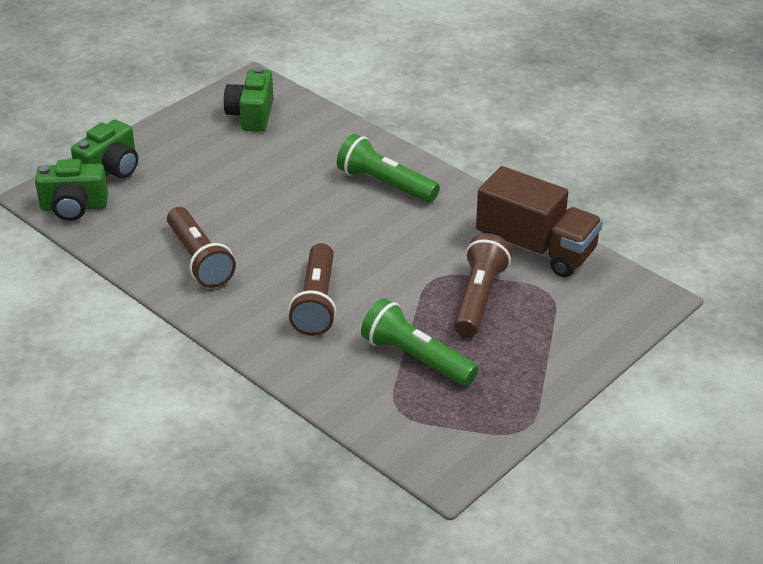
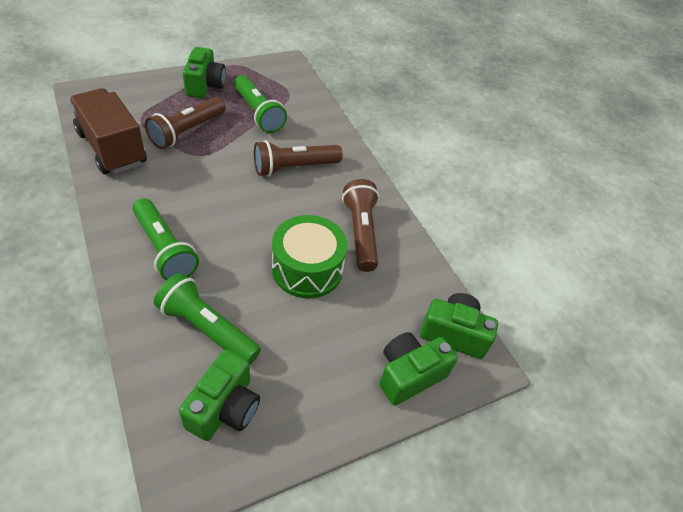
camera: 165 degrees left, 10 degrees up
brown flashlight [288,243,336,336] -> brown flashlight turned 135 degrees counterclockwise [254,140,343,177]
none -> green flashlight [154,273,261,365]
none -> green camera [183,47,226,98]
none -> green drum [272,215,347,299]

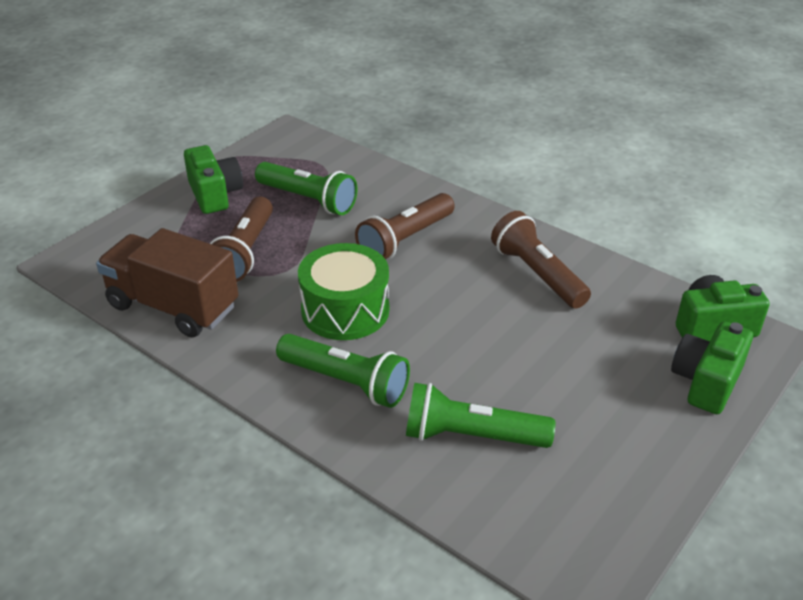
camera: 20 degrees left, 10 degrees down
green camera [179,349,260,441] -> none
green drum [272,215,347,299] -> green drum moved to [298,243,389,340]

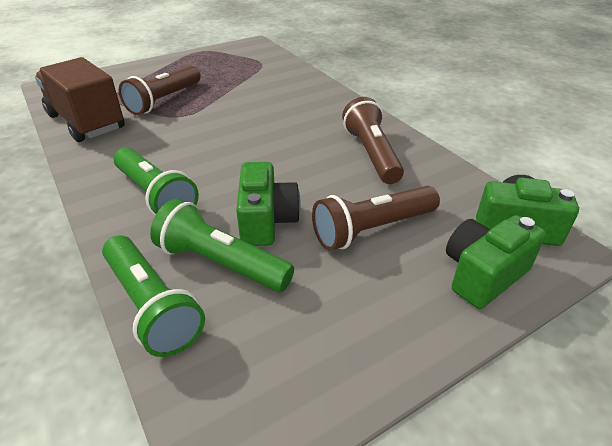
camera: 20 degrees right, 0 degrees up
green camera [184,145,243,214] -> green camera moved to [236,162,301,246]
green flashlight [255,162,357,215] -> green flashlight moved to [102,235,205,357]
green drum [298,243,389,340] -> none
brown flashlight [355,193,455,260] -> brown flashlight moved to [312,186,440,251]

